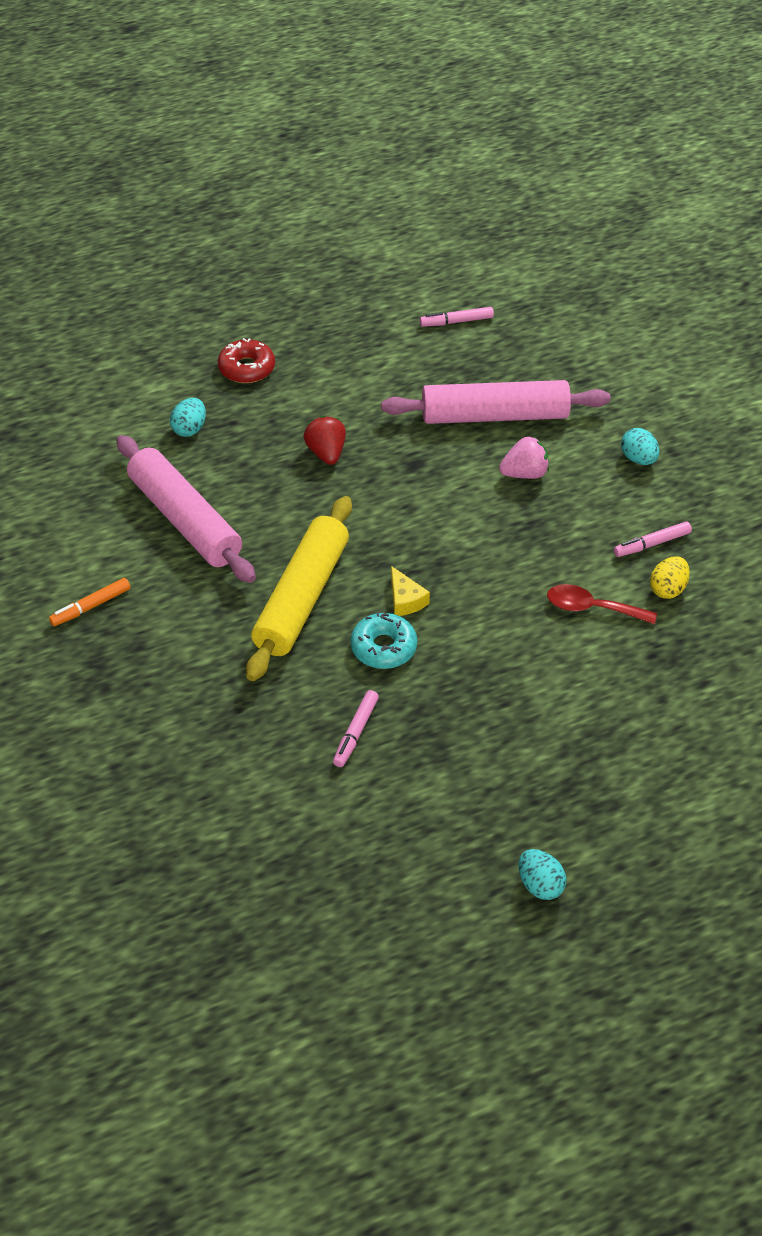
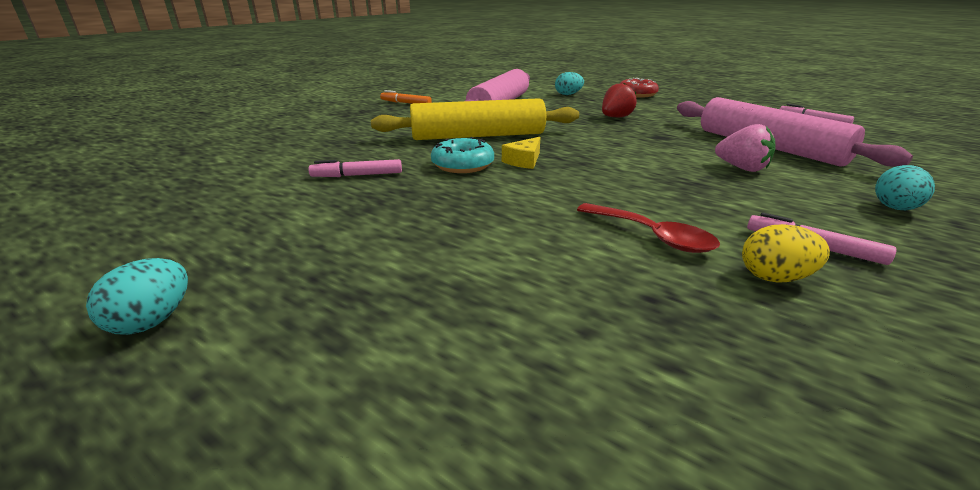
camera: 60 degrees right, 20 degrees down
red spoon [547,584,657,624] -> red spoon turned 150 degrees clockwise [577,203,720,253]

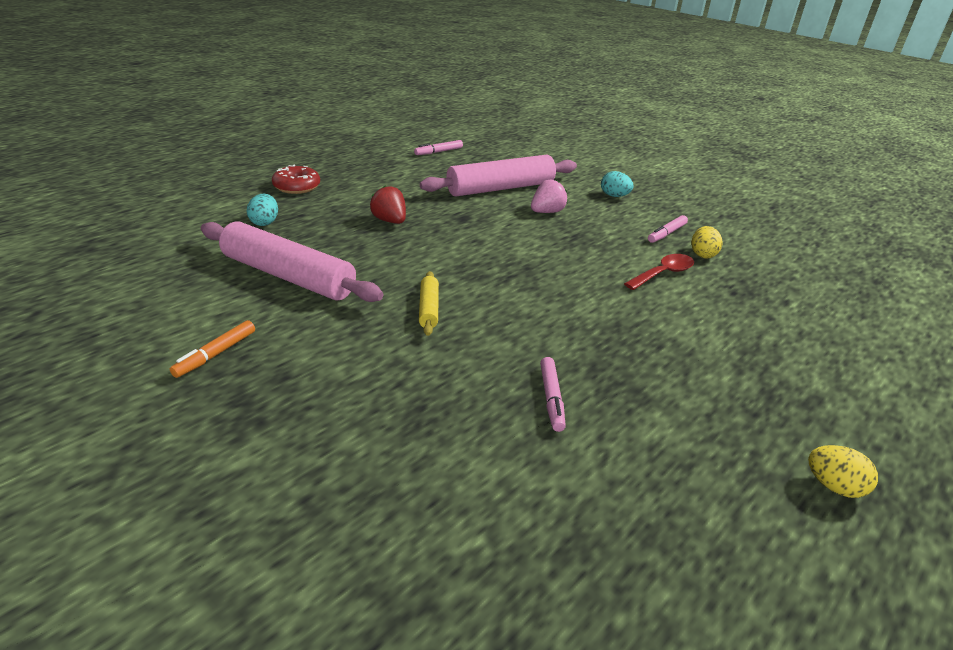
camera: 85 degrees left, 5 degrees up
turquoise egg [86,258,188,335] -> yellow egg [808,445,878,498]
yellow rolling pin [371,98,579,140] -> yellow rolling pin [419,271,439,336], size x0.46
turquoise donut [431,137,494,173] -> none
yellow cheese [502,137,540,169] -> none

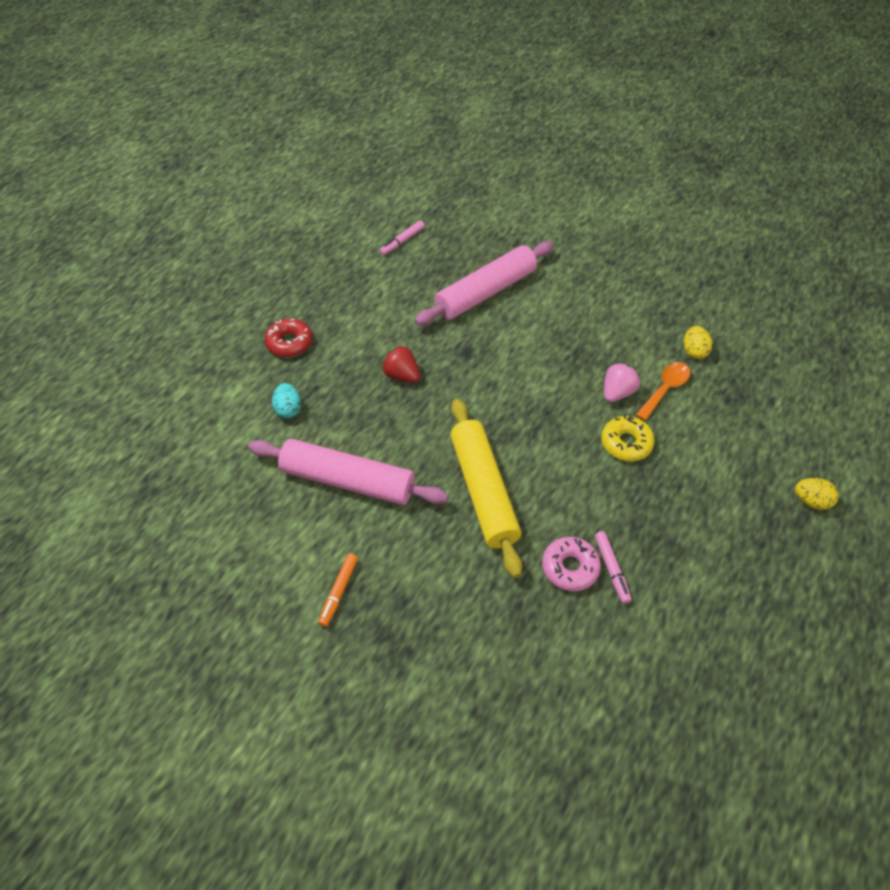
camera: 10 degrees left, 20 degrees up
yellow rolling pin [419,271,439,336] -> yellow rolling pin [450,399,522,578], size x2.19
pink strawberry [531,179,567,213] -> pink strawberry moved to [604,363,640,402]
turquoise egg [601,171,634,197] -> none
red spoon [624,254,694,290] -> orange spoon [636,362,690,421]
pink marker [648,215,688,243] -> none
yellow egg [808,445,878,498] -> yellow egg moved to [795,478,838,510]
none -> pink donut [542,537,601,591]
none -> yellow donut [601,415,655,461]

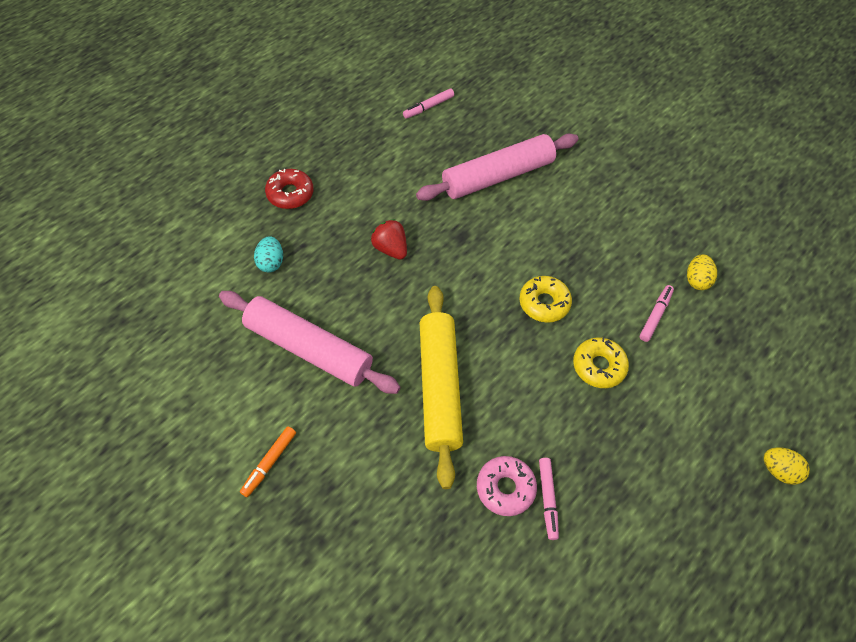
camera: 10 degrees right, 5 degrees up
pink strawberry [604,363,640,402] -> none
orange spoon [636,362,690,421] -> pink marker [640,285,674,342]
none -> yellow donut [519,276,572,323]

